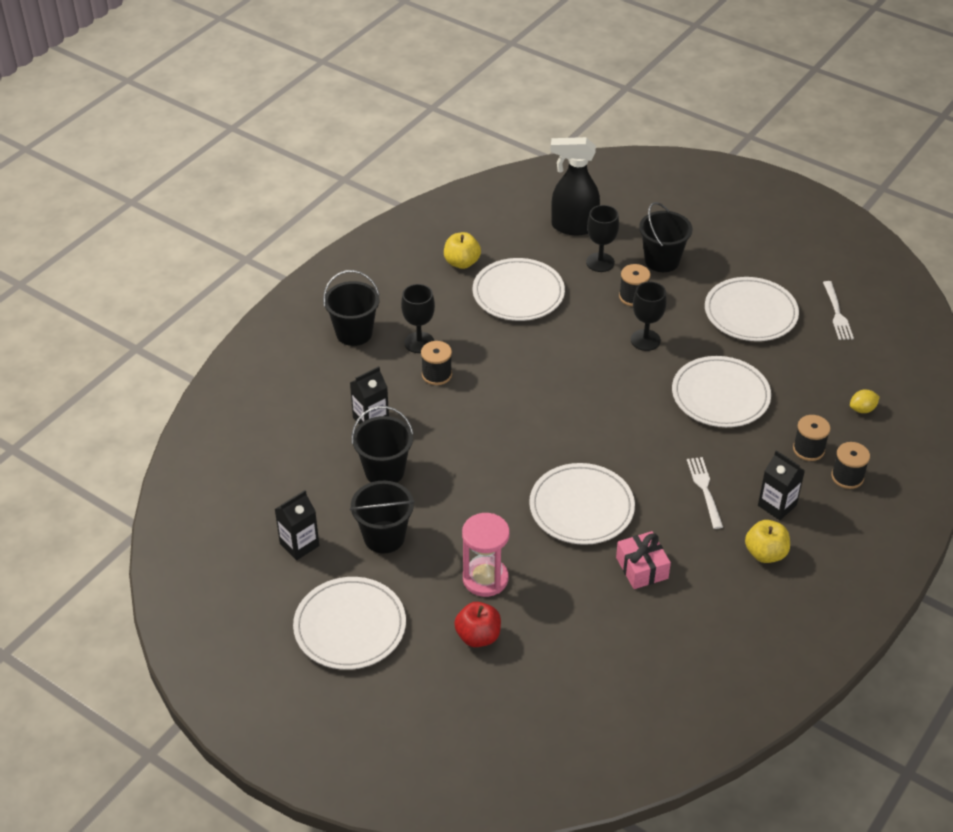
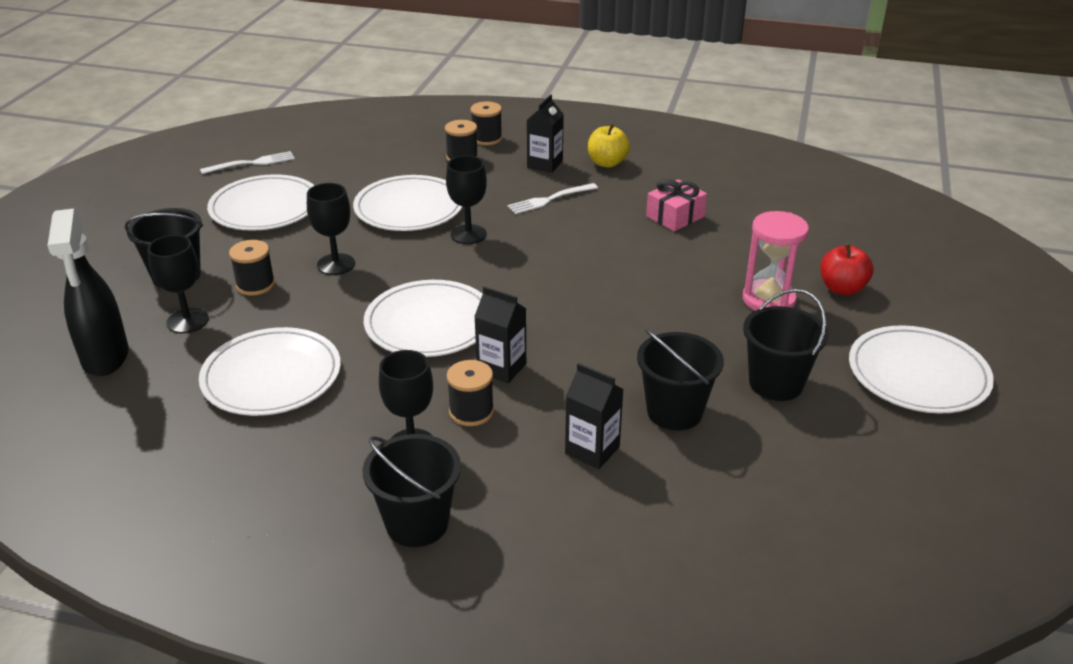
camera: 110 degrees left, 10 degrees down
black carton [275,490,319,560] -> black carton moved to [474,286,526,383]
yellow apple [444,232,481,269] -> none
white plate [529,463,635,545] -> white plate moved to [364,280,483,357]
yellow lemon [850,390,880,413] -> none
none -> black goblet [446,156,487,244]

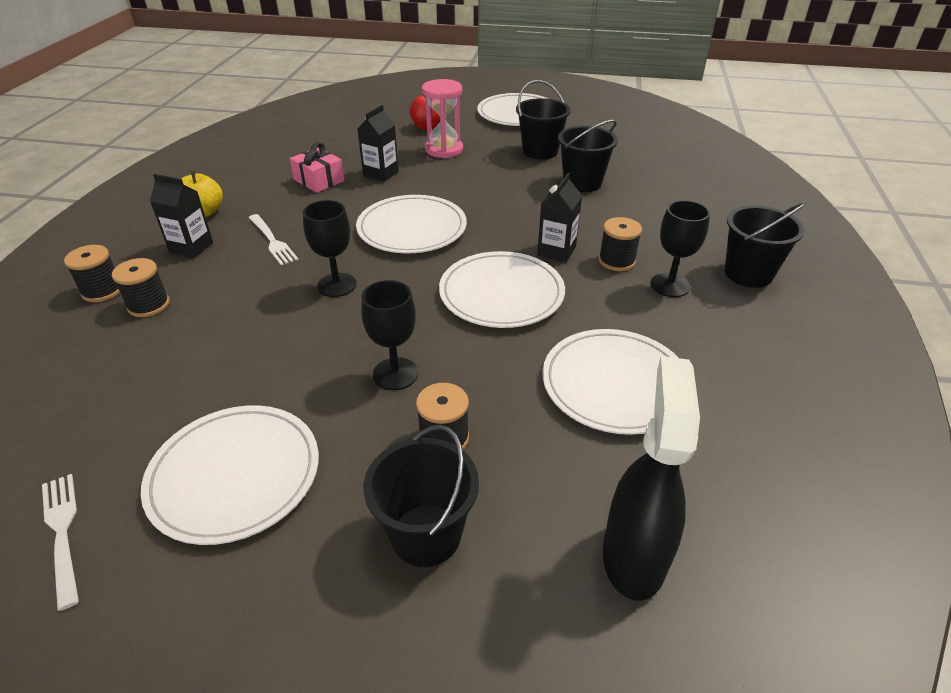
camera: 95 degrees left, 5 degrees up
black spray bottle [48,209,129,376] -> black spray bottle turned 60 degrees counterclockwise [603,356,700,601]
black goblet [148,235,209,333] -> none
white plate [353,175,462,231] -> white plate moved to [356,195,467,253]
black carton [565,363,624,469] -> black carton moved to [358,105,399,182]

